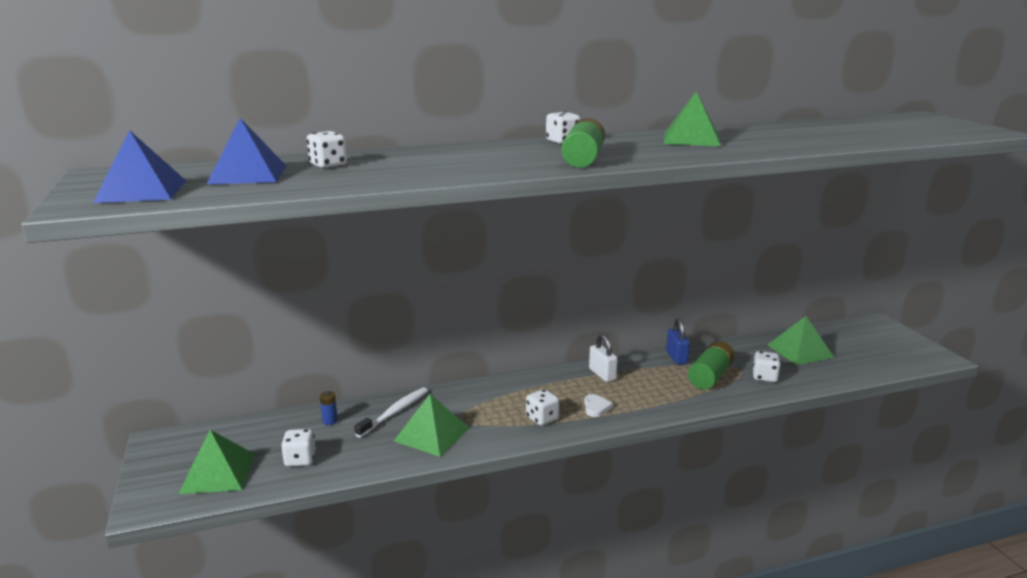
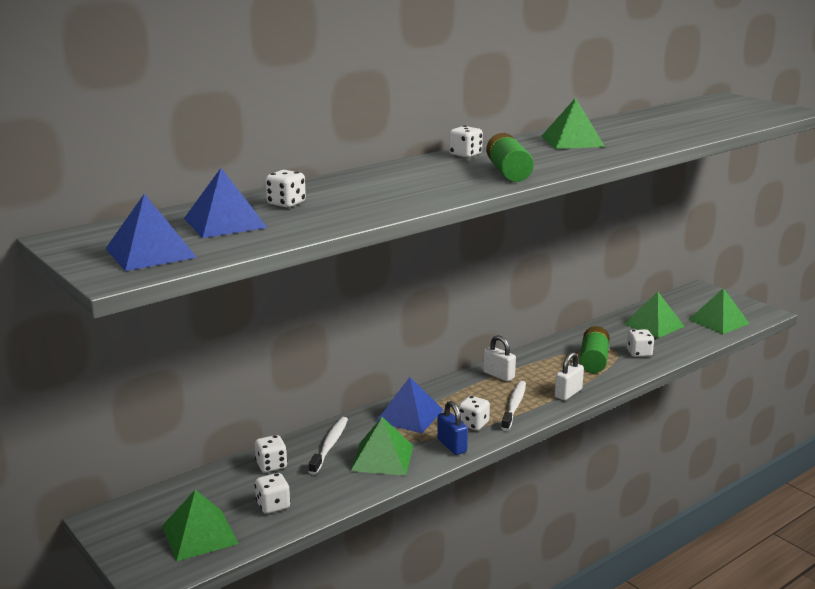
camera: 20 degrees left, 0 degrees up
blue battery [320,391,338,425] -> white dice [255,435,288,472]
white heart [584,394,613,417] -> white toothbrush [501,381,526,431]
blue padlock [666,318,690,365] -> blue padlock moved to [437,401,468,455]
none -> blue pyramid [376,377,443,433]
none -> white padlock [555,352,584,400]
none -> green pyramid [688,288,750,334]

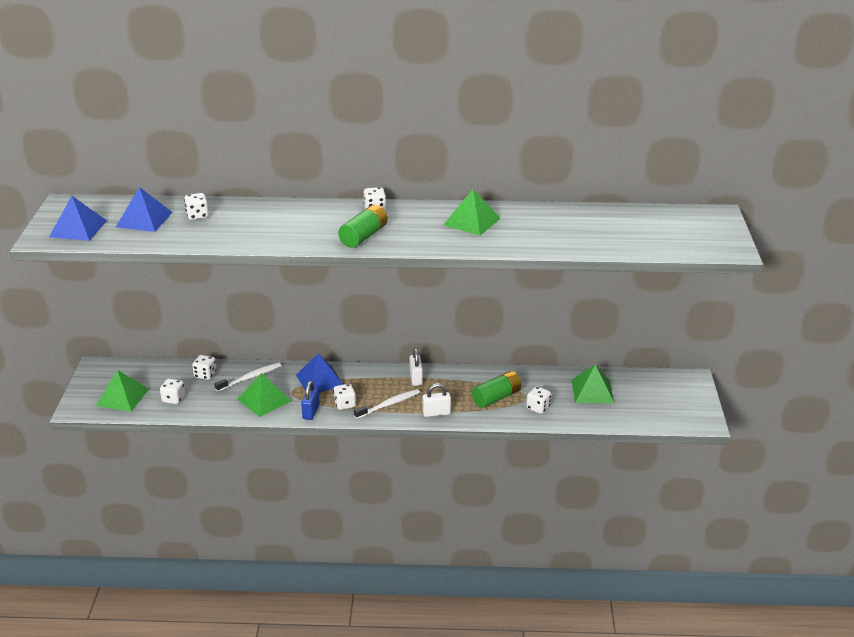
camera: 40 degrees right, 10 degrees up
green pyramid [688,288,750,334] -> none

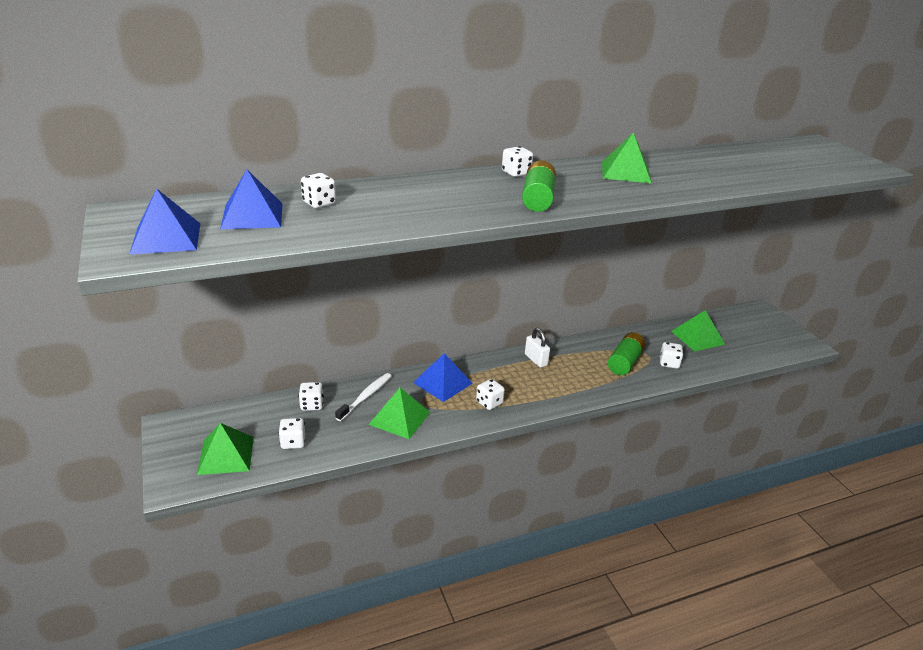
camera: 25 degrees left, 0 degrees up
blue padlock [301,381,320,420] -> none
white toothbrush [354,389,420,419] -> none
white padlock [423,383,451,417] -> none

